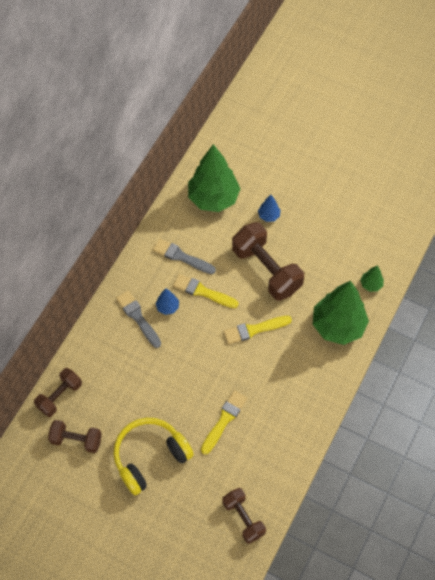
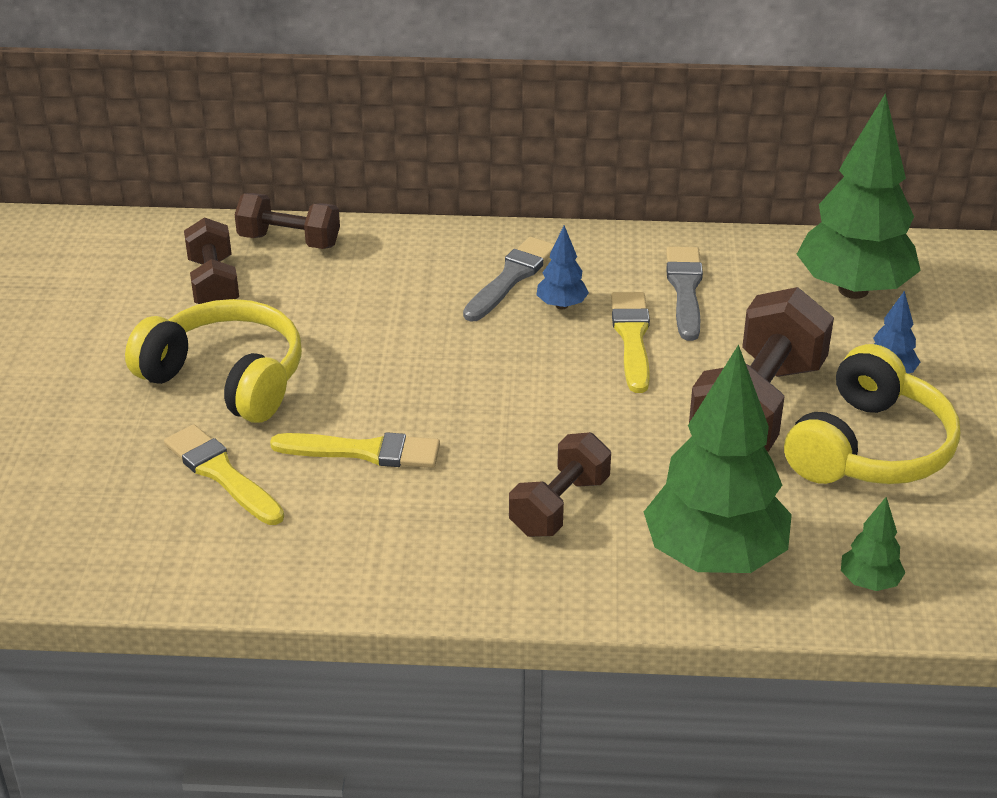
camera: 65 degrees right, 25 degrees down
brown dumbbell [222,488,266,544] -> brown dumbbell moved to [509,432,611,537]
yellow brush [223,316,292,344] -> yellow brush moved to [164,424,284,525]
none -> yellow headphones [784,344,960,484]

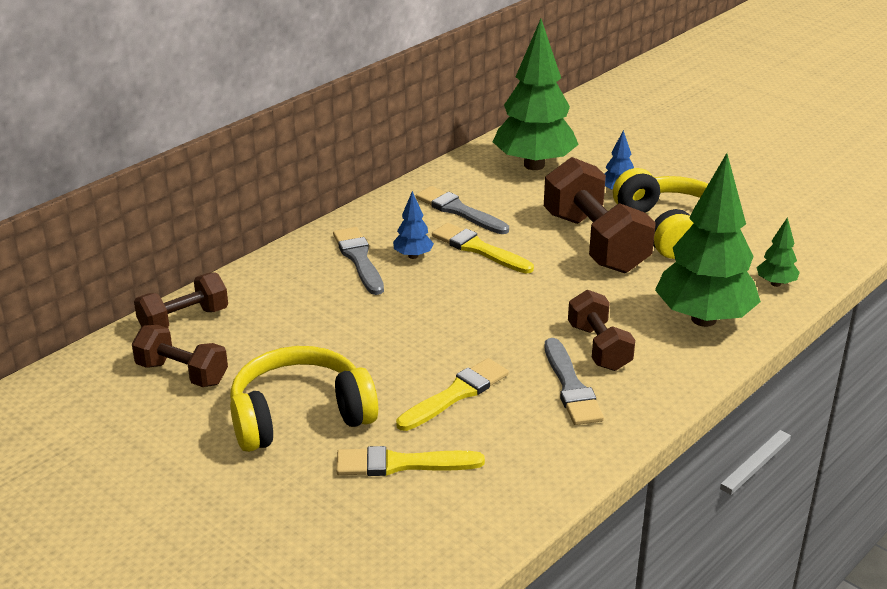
camera: 50 degrees left, 5 degrees down
none -> grey brush [545,338,604,425]

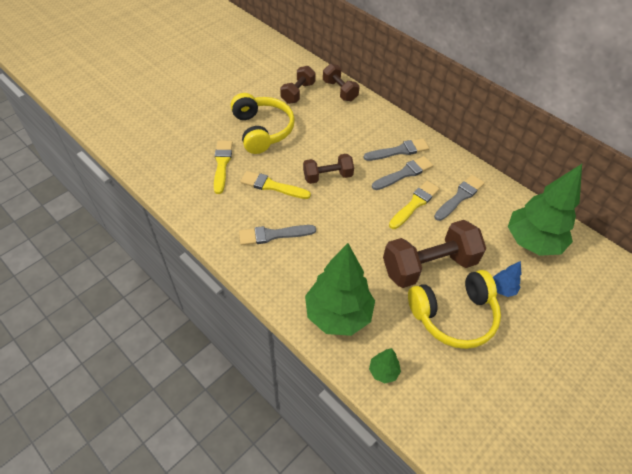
camera: 90 degrees right, 20 degrees up
blue tree [393,191,434,259] -> grey brush [372,156,433,190]
yellow brush [396,358,509,431] -> yellow brush turned 150 degrees clockwise [240,171,311,199]
brown dumbbell [568,290,635,371] -> brown dumbbell moved to [303,154,354,184]

